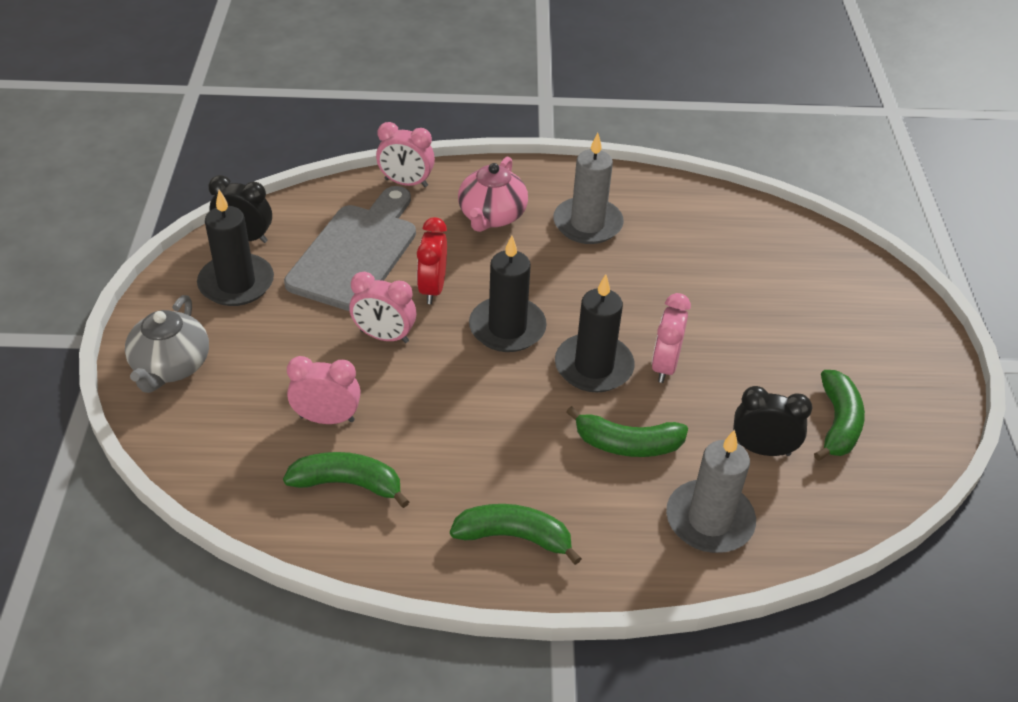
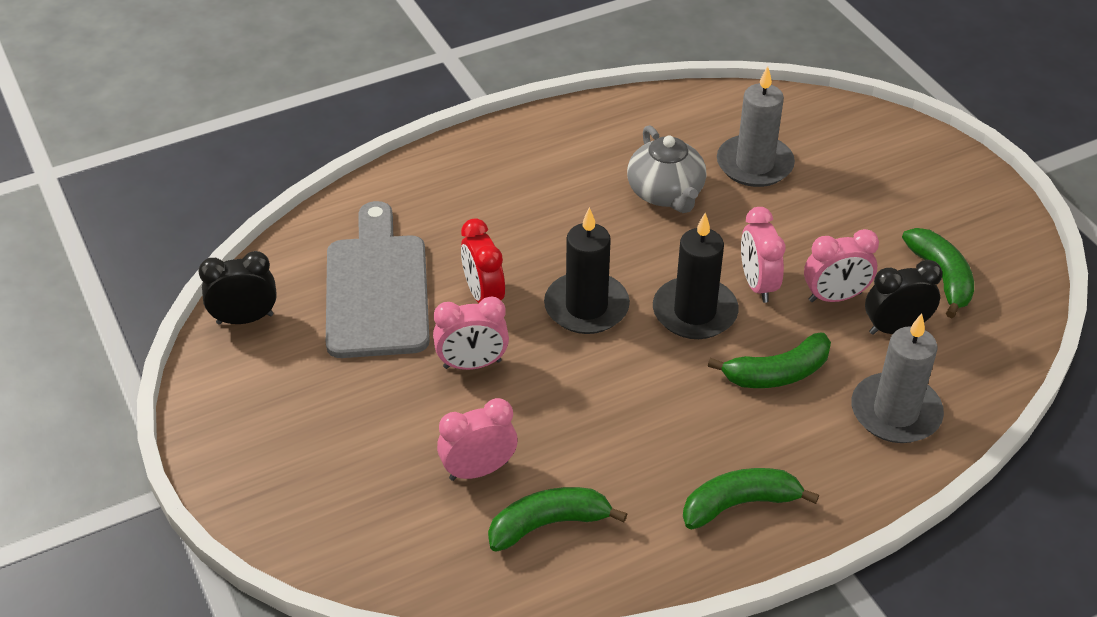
camera: 25 degrees left, 0 degrees up
grey teapot [125,295,209,393] -> grey teapot moved to [627,125,706,213]
black candle [197,190,274,306] -> none
pink clock [376,122,435,187] -> pink clock moved to [804,229,879,302]
pink teapot [458,157,528,232] -> none
grey candle [553,133,624,244] -> grey candle moved to [717,66,795,187]

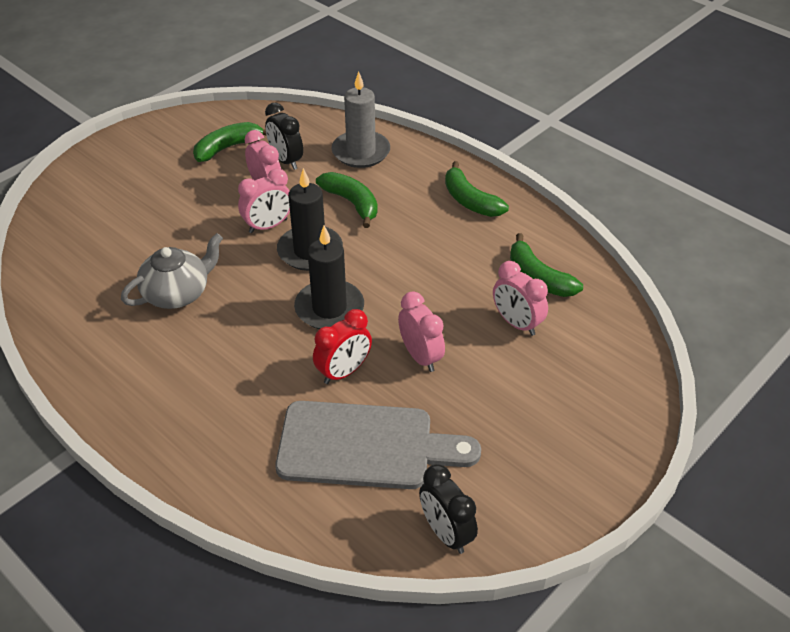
camera: 110 degrees left, 0 degrees up
grey cutting board [326,201,430,358] -> grey cutting board turned 150 degrees counterclockwise [275,401,481,489]
grey candle [717,66,795,187] -> none

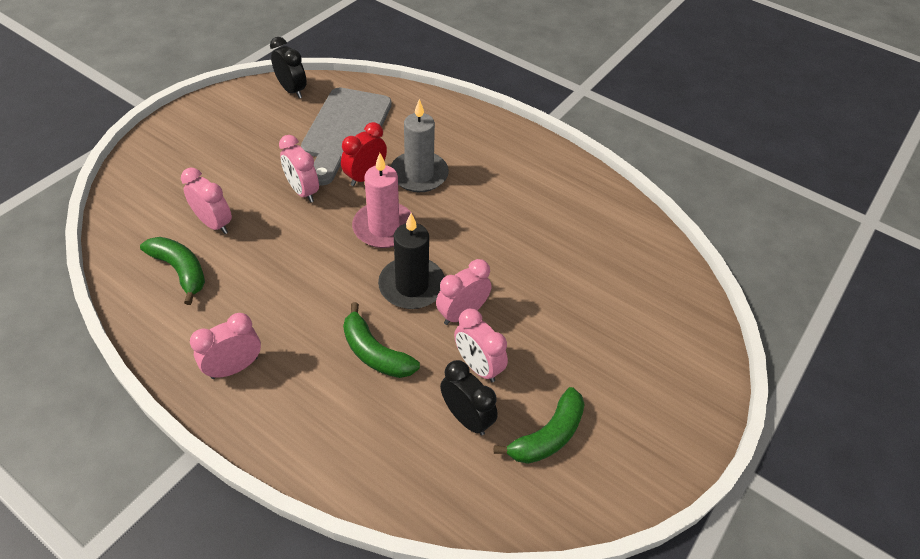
camera: 170 degrees right, 5 degrees up
grey teapot [121,233,223,309] -> none
grey cutting board [275,401,481,489] -> grey cutting board turned 75 degrees counterclockwise [301,88,392,186]
black candle [294,226,364,329] -> pink candle [352,153,415,248]
grey candle [332,71,390,168] -> grey candle moved to [391,99,449,192]
green banana [445,161,509,217] -> pink clock [190,313,261,379]

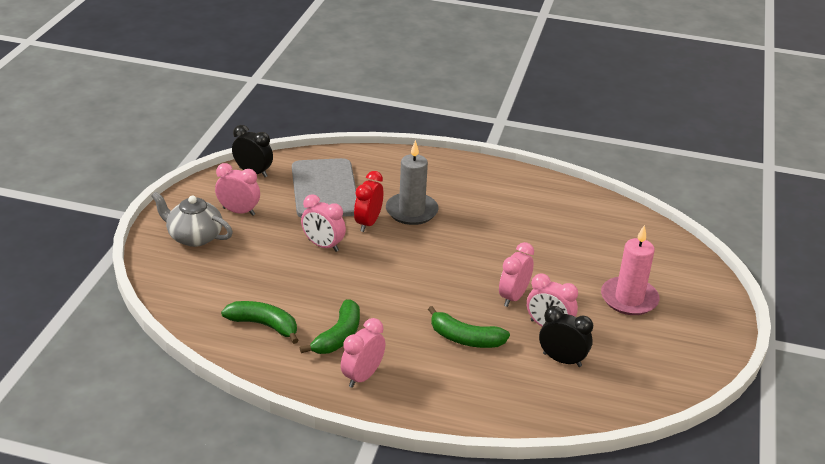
camera: 20 degrees left, 15 degrees down
pink clock [181,168,232,234] -> pink clock moved to [215,163,260,216]
pink candle [352,153,415,248] -> pink candle moved to [601,225,659,315]
black candle [378,213,445,309] -> none
green banana [494,387,585,464] -> green banana moved to [300,299,360,354]
none -> grey teapot [151,192,233,247]

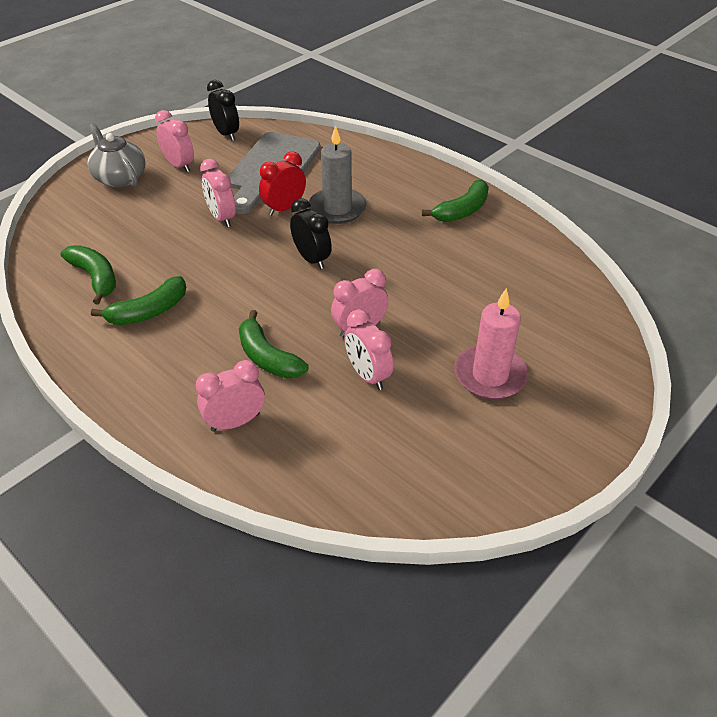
camera: 30 degrees right, 10 degrees up
pink clock [341,318,385,388] -> pink clock moved to [196,360,265,432]
black clock [539,306,593,367] -> black clock moved to [290,198,332,269]
none -> green banana [422,180,489,222]

